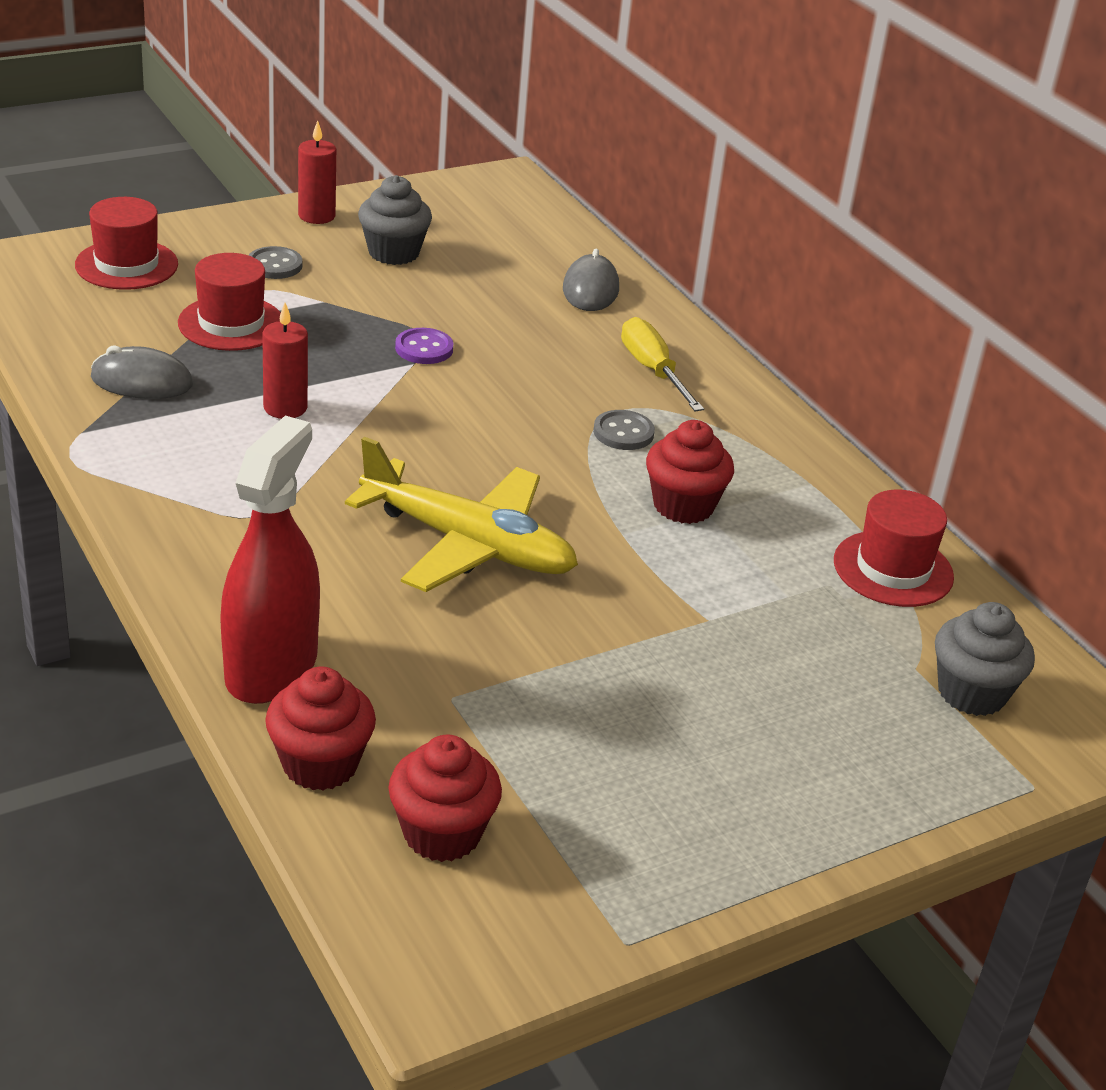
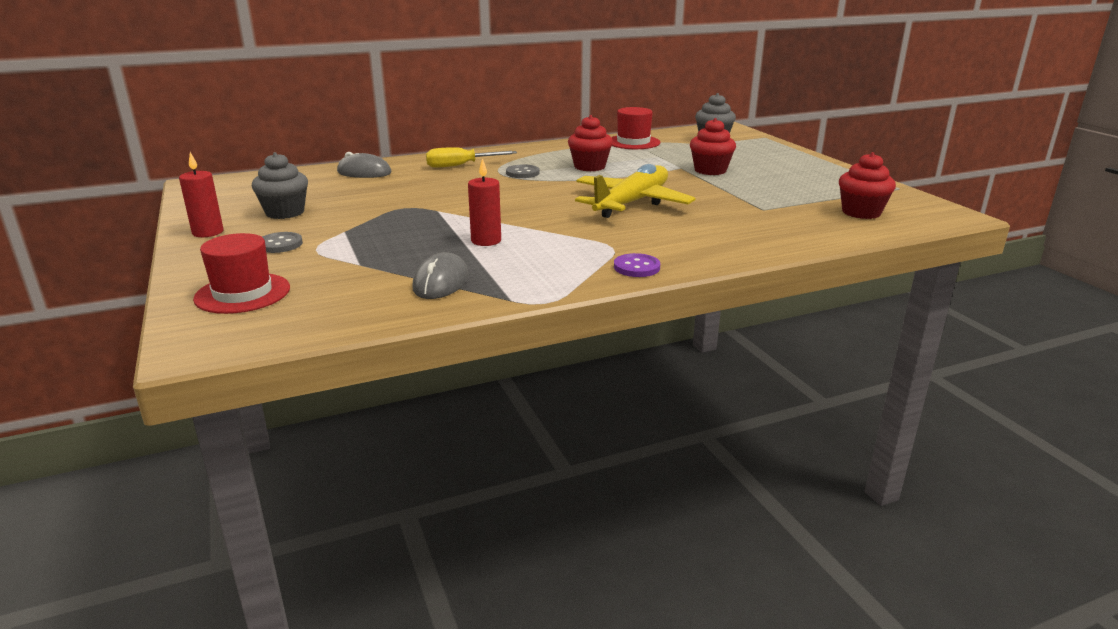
camera: 80 degrees left, 10 degrees down
red hat [178,253,281,351] -> none
red spray bottle [220,416,320,704] -> none
red cupcake [265,666,376,791] -> red cupcake moved to [690,118,736,175]
purple button [395,328,453,364] -> purple button moved to [614,253,660,277]

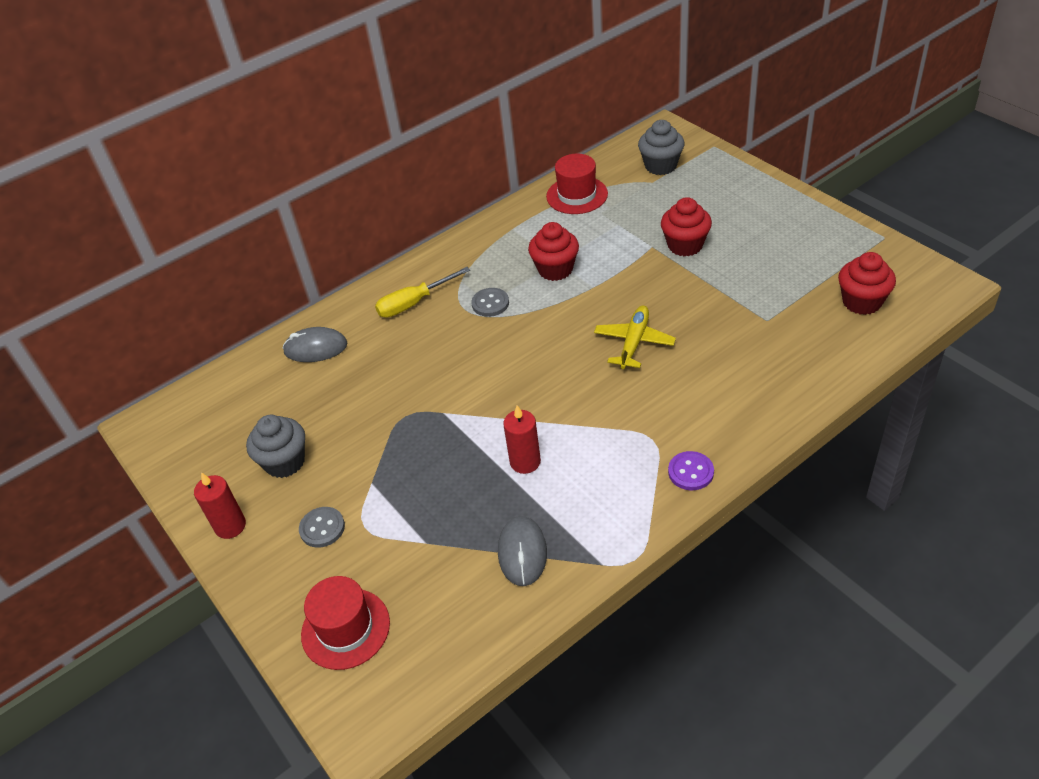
camera: 10 degrees left, 20 degrees up
yellow plane [575,164,695,218] -> yellow plane [594,305,676,369], size x0.61

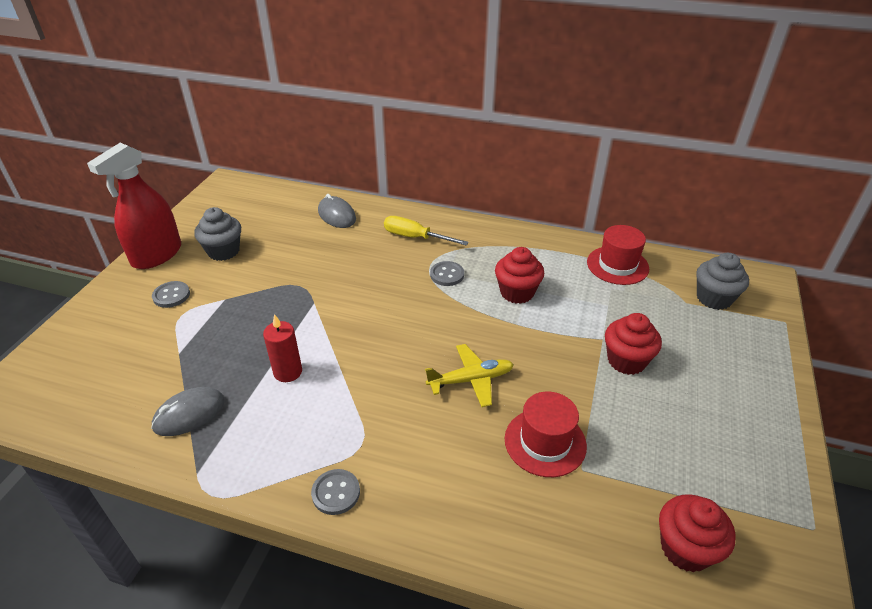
camera: 50 degrees right, 5 degrees down
red candle [194,472,246,539] -> red spray bottle [87,143,181,269]
red hat [301,576,390,670] -> red hat moved to [505,391,587,477]
purple button [668,451,714,490] -> grey button [311,469,360,515]

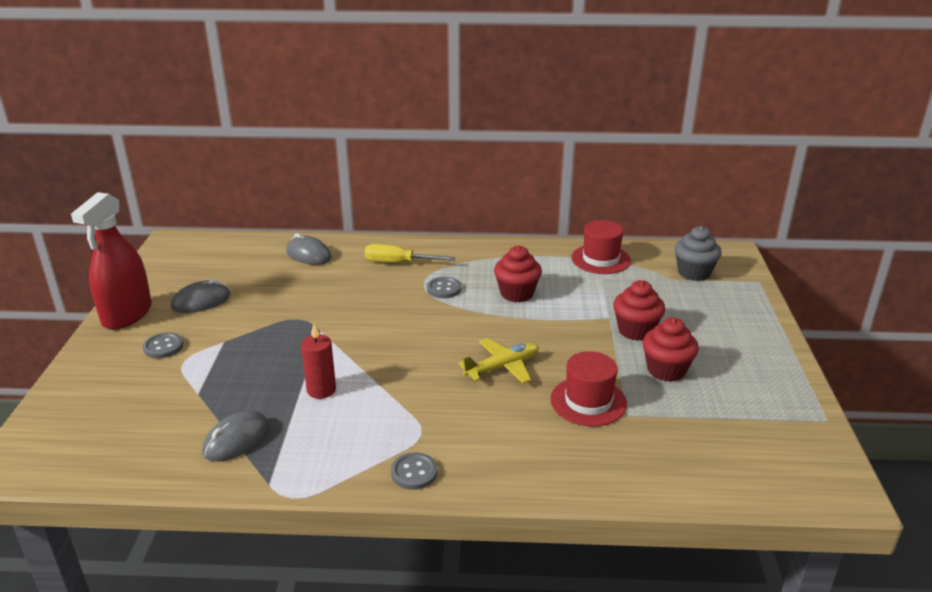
camera: 15 degrees left, 10 degrees down
grey cupcake [194,207,241,261] -> grey mouse [171,279,231,313]
red cupcake [659,494,736,572] -> red cupcake moved to [642,317,699,382]

